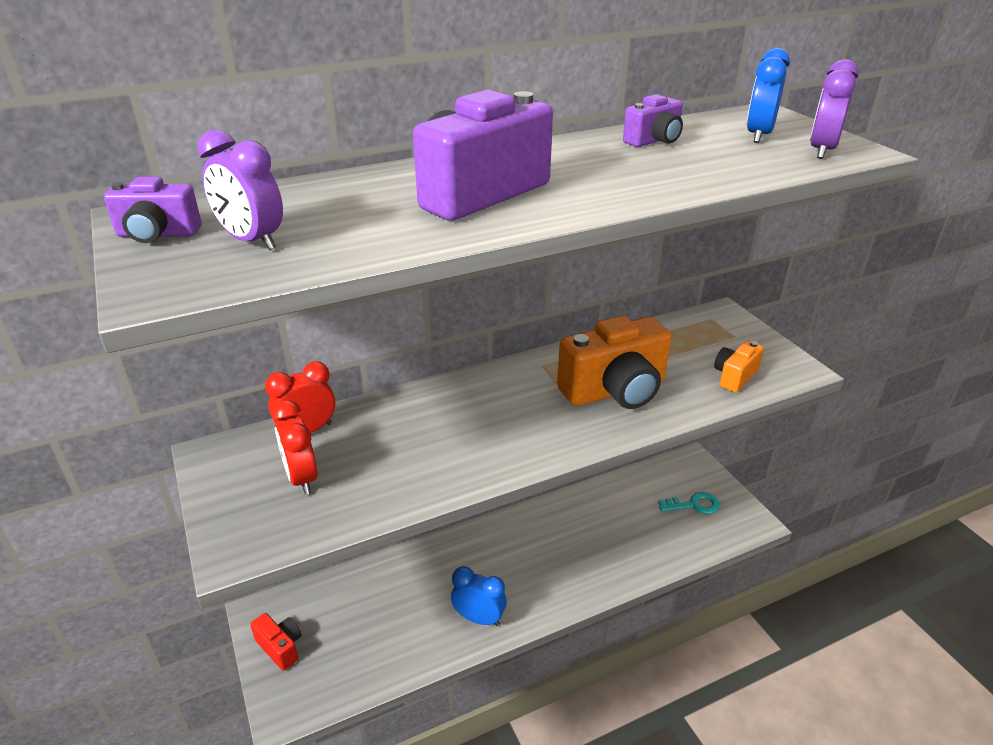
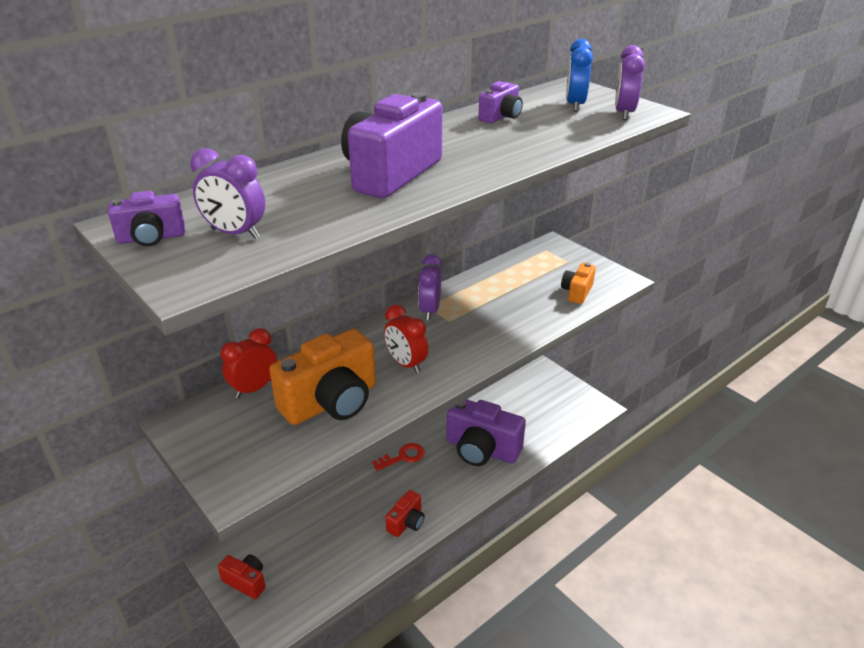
camera: 15 degrees left, 0 degrees up
red clock [272,400,318,495] -> red clock moved to [384,305,428,373]
blue clock [451,566,507,626] -> red camera [385,490,425,537]
orange camera [557,315,671,409] -> orange camera moved to [269,329,376,425]
turquoise key [658,492,720,514] -> none
none -> red key [372,443,425,471]
none -> purple clock [418,254,442,320]
none -> purple camera [446,399,526,466]

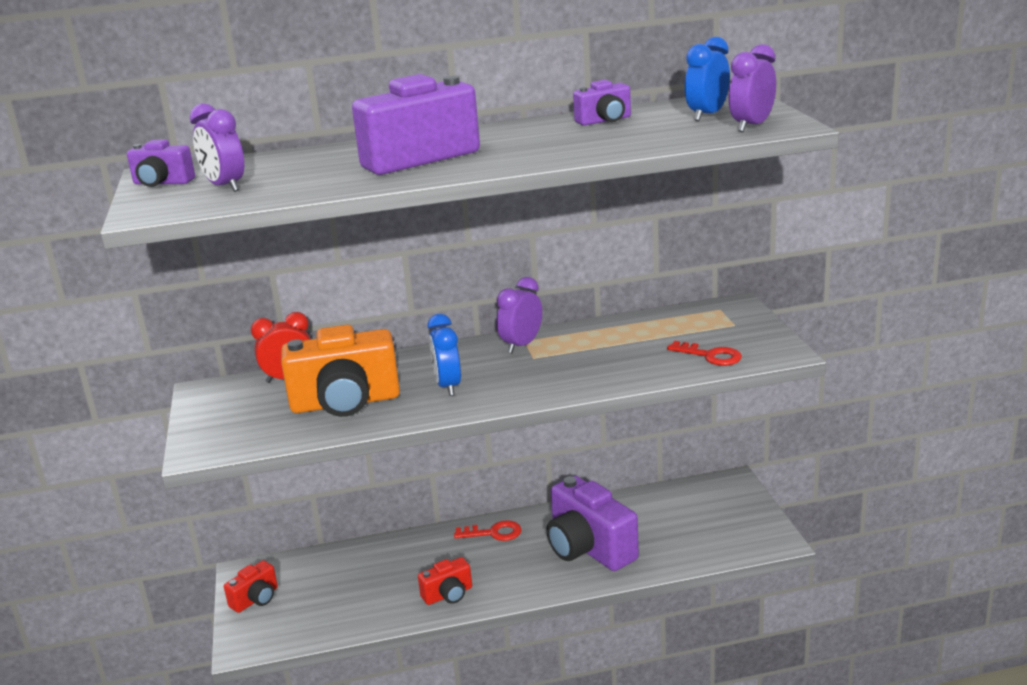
camera: 30 degrees right, 10 degrees down
red camera [218,555,266,599] -> red camera turned 75 degrees clockwise [224,560,278,613]
red clock [384,305,428,373] -> blue clock [427,314,461,396]
orange camera [561,262,596,304] -> red key [667,341,742,366]

